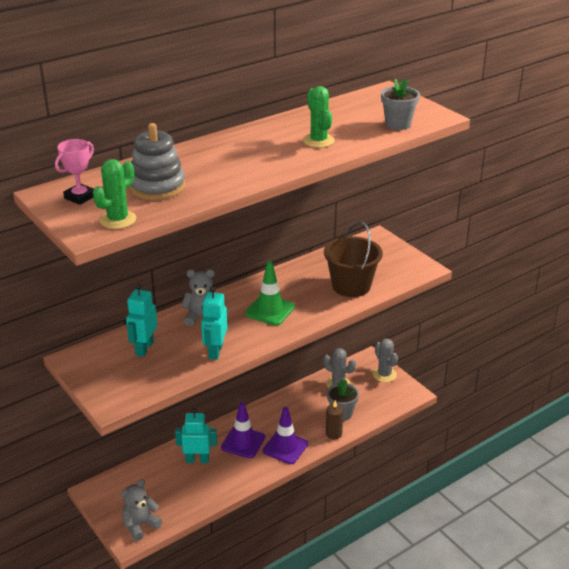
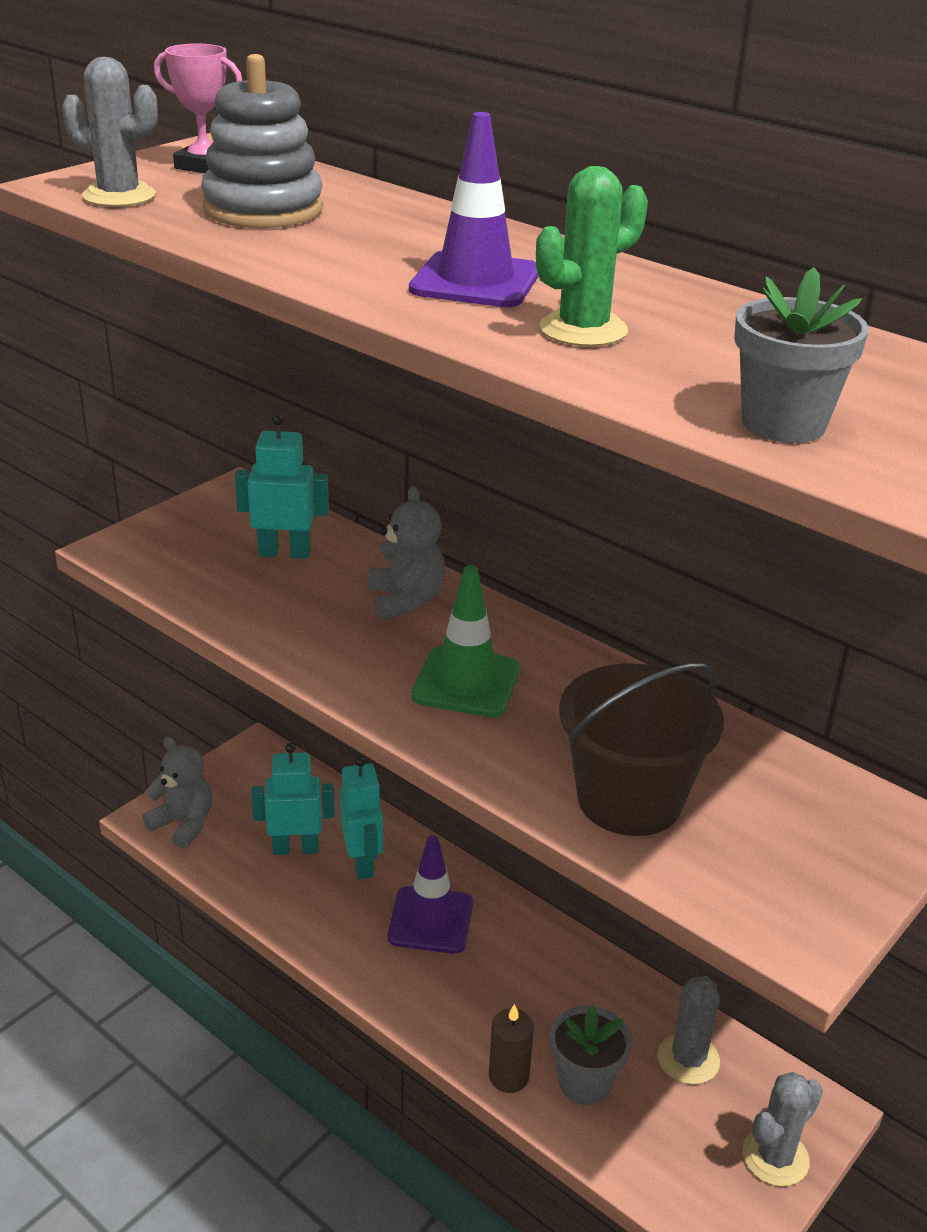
camera: 75 degrees right, 0 degrees up
green cactus [93,159,136,229] -> grey cactus [62,57,158,207]
turquoise robot [201,287,228,360] -> turquoise robot moved to [251,743,335,855]
purple traffic cone [263,407,308,464] -> purple traffic cone moved to [409,112,539,307]

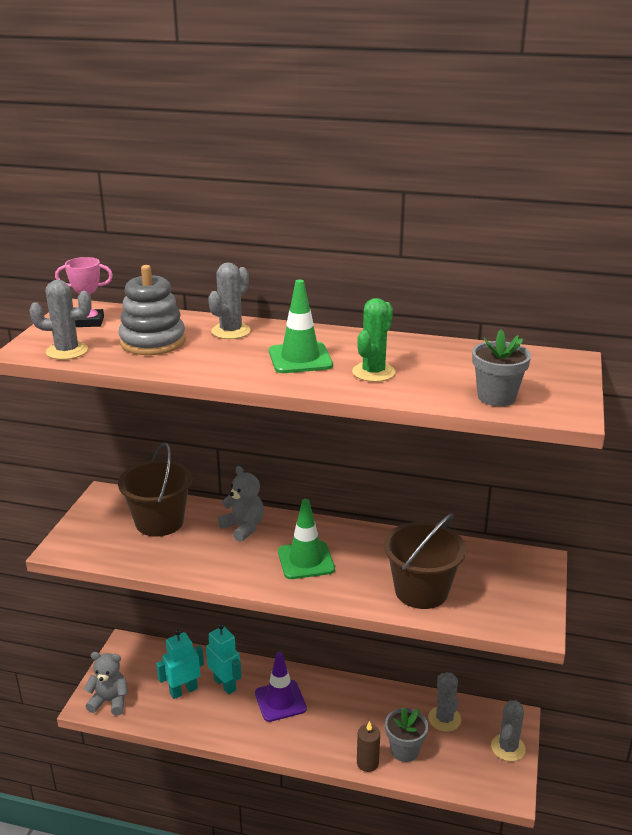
camera: 25 degrees left, 5 degrees down
turquoise robot [235,414,329,559] -> brown bucket [118,442,192,537]
purple traffic cone [409,112,539,307] -> green traffic cone [269,279,333,373]
none -> grey cactus [208,262,251,339]

